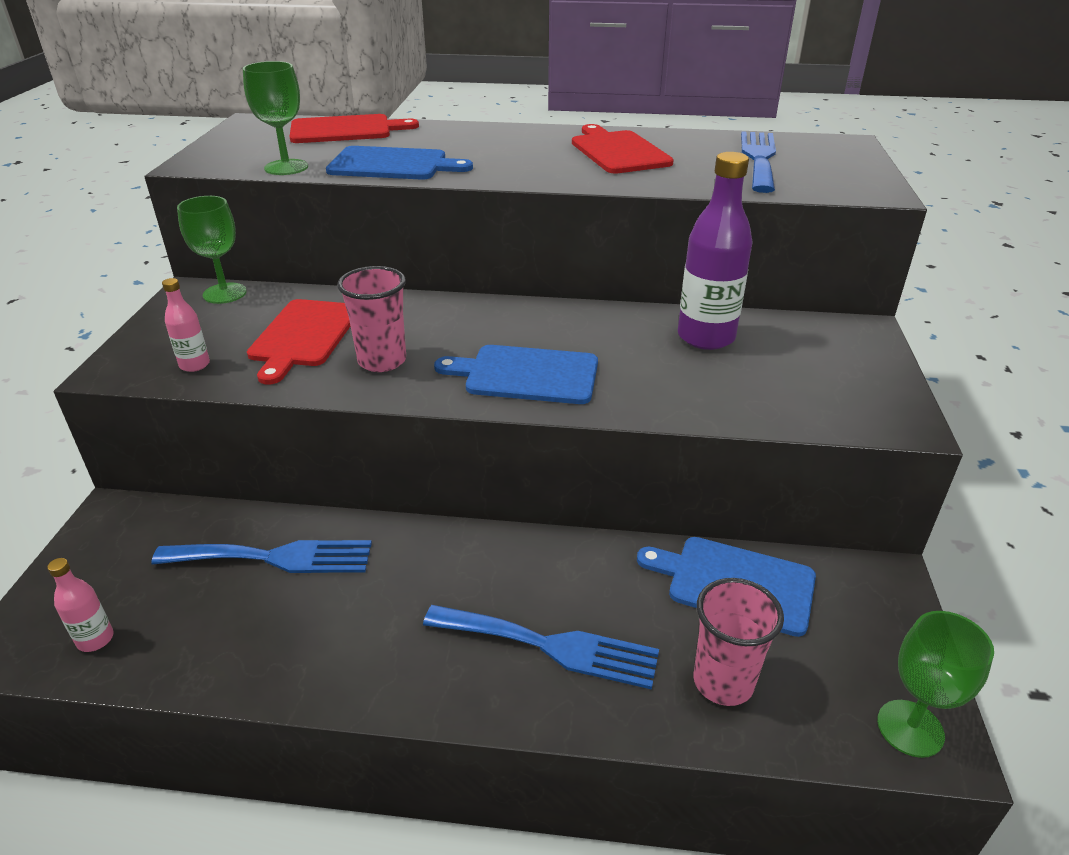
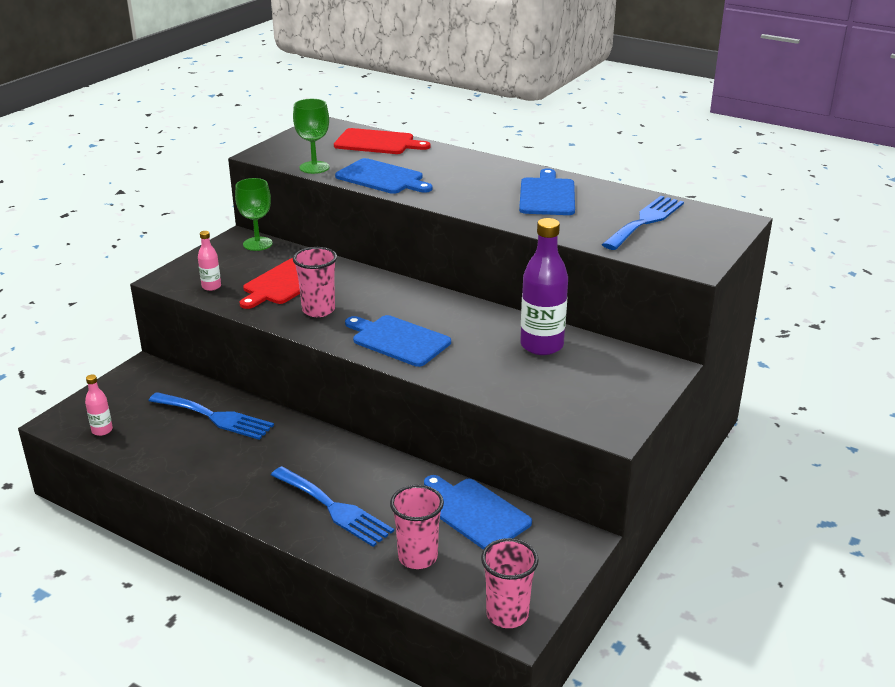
camera: 25 degrees right, 5 degrees down
red cutting board [572,124,674,174] -> blue cutting board [519,169,575,215]
green goblet [877,611,994,758] -> pink cup [481,538,539,628]

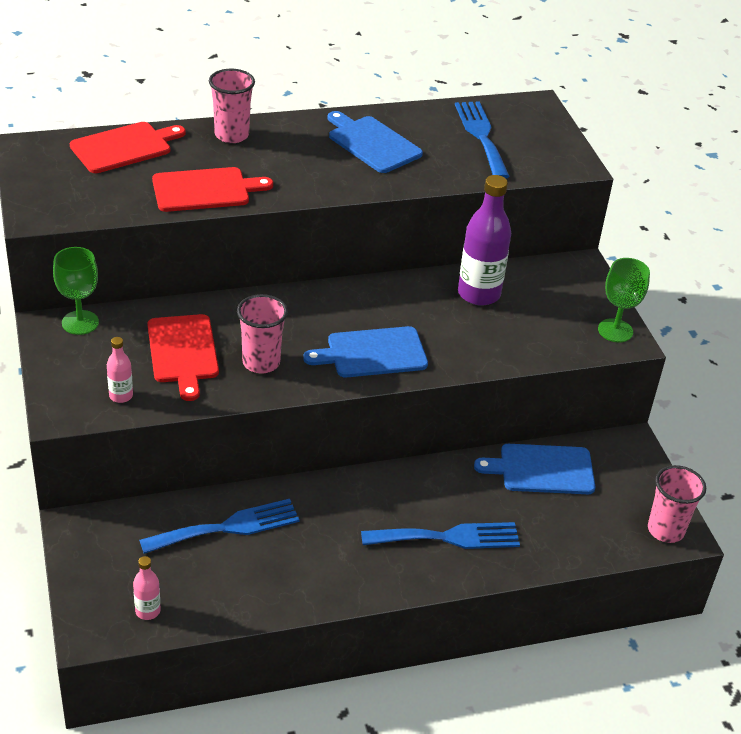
camera: 50 degrees left, 10 degrees up
green goblet [293,99,330,174] -> green goblet moved to [598,258,650,342]
blue cutting board [335,158,432,194] -> red cutting board [152,167,273,212]
pink cup [390,485,444,569] -> pink cup moved to [209,69,255,143]

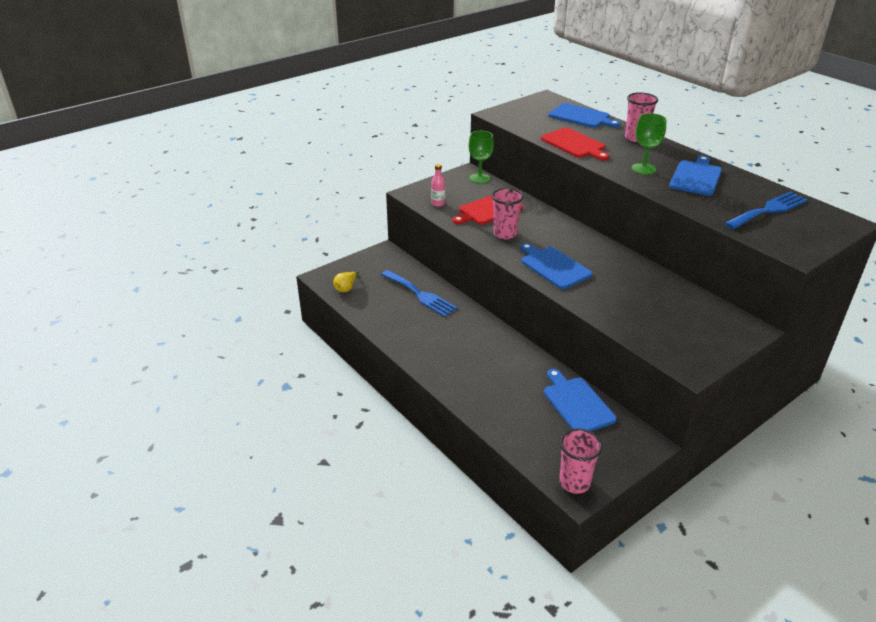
camera: 70 degrees right, 5 degrees down
red cutting board [70,122,186,173] -> blue cutting board [548,103,620,128]
pink bottle [133,556,161,620] -> yellow pear [333,272,360,292]
blue fork [361,522,520,549] -> none
purple bottle [458,175,511,305] -> none
green goblet [598,258,650,342] -> green goblet moved to [632,113,666,175]

